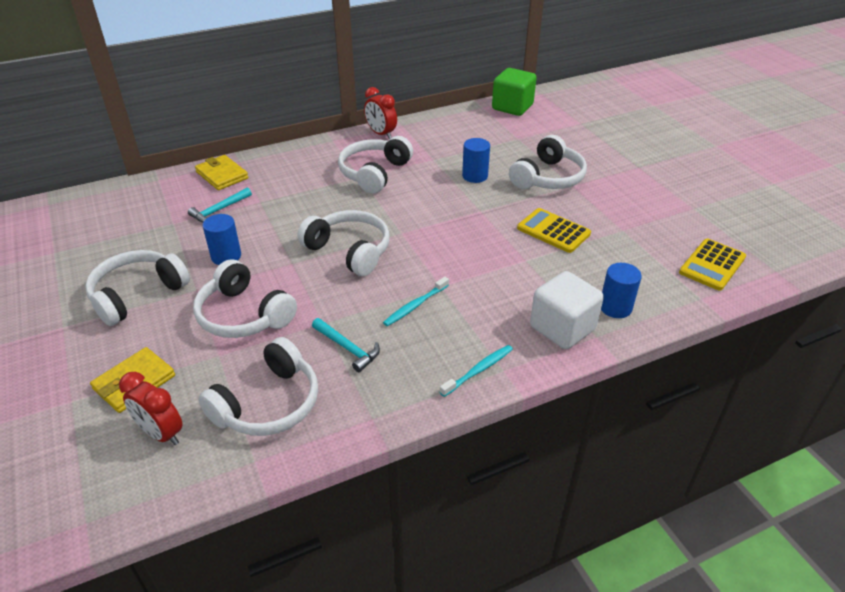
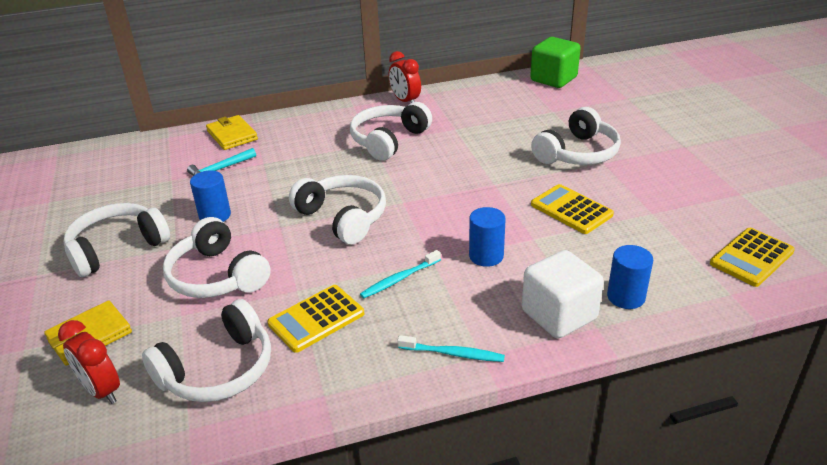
camera: 10 degrees right, 5 degrees down
turquoise hammer [312,318,380,372] -> yellow calculator [267,285,364,353]
turquoise toothbrush [440,345,513,397] -> turquoise toothbrush turned 45 degrees clockwise [398,335,505,362]
blue cylinder [462,138,490,183] -> blue cylinder moved to [469,207,506,267]

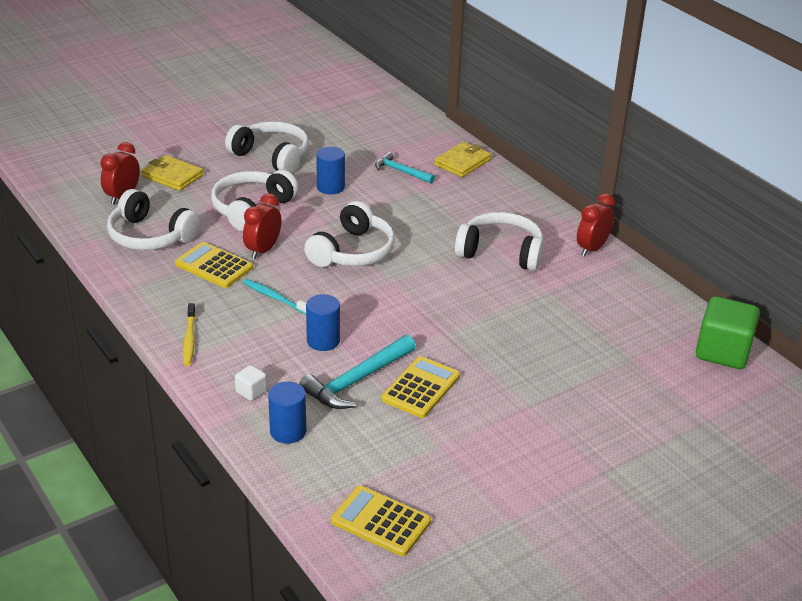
camera: 70 degrees right, 0 degrees up
turquoise toothbrush [398,335,505,362] -> yellow toothbrush [183,303,196,366]
white cube [522,250,604,338] -> white cube [235,365,267,401], size x0.45
white headphones [531,107,621,165] -> none
none -> red clock [243,193,281,259]
none -> turquoise hammer [299,335,416,409]

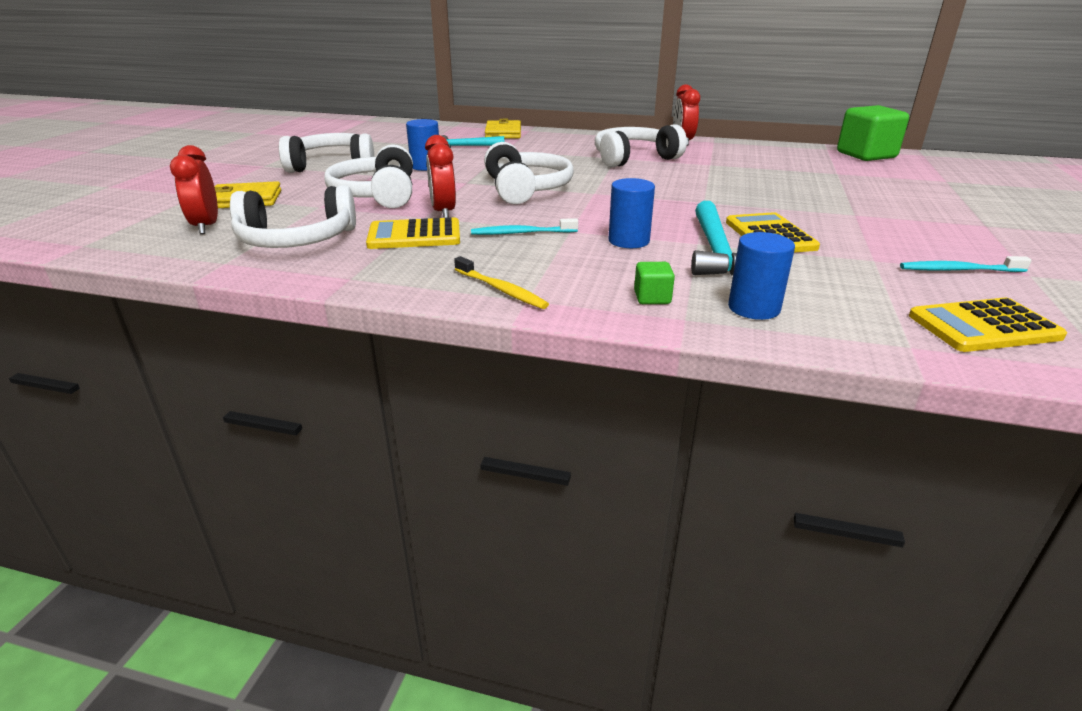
camera: 40 degrees left, 5 degrees down
white cube [235,365,267,401] -> green cube [634,262,675,304]
none -> turquoise toothbrush [900,256,1032,272]

